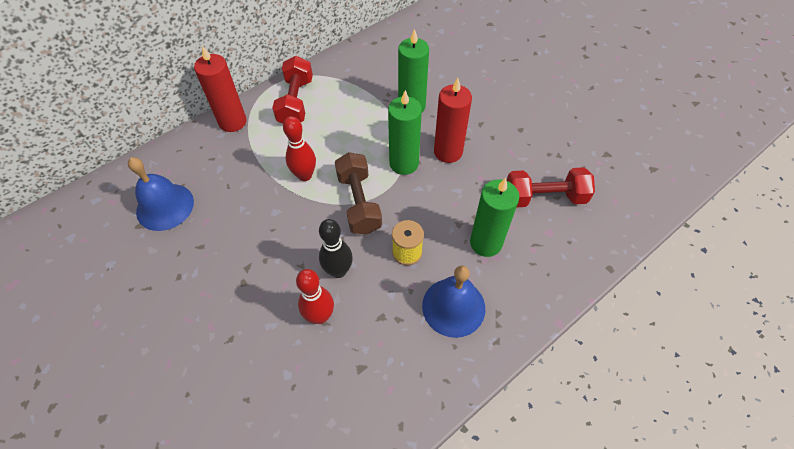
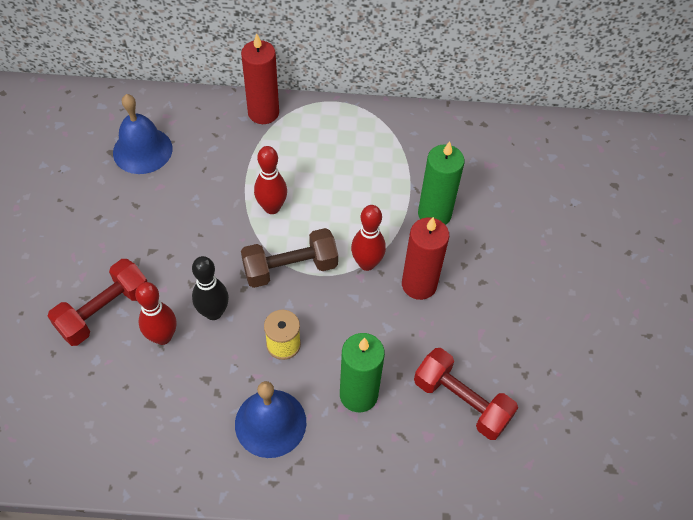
camera: 40 degrees right, 0 degrees up
red dumbbell [272,56,313,124] -> red dumbbell moved to [48,259,147,346]
brown dumbbell [335,152,382,235] -> brown dumbbell turned 45 degrees clockwise [241,228,338,288]
green candle [388,90,422,175] -> red bowling pin [351,205,386,271]

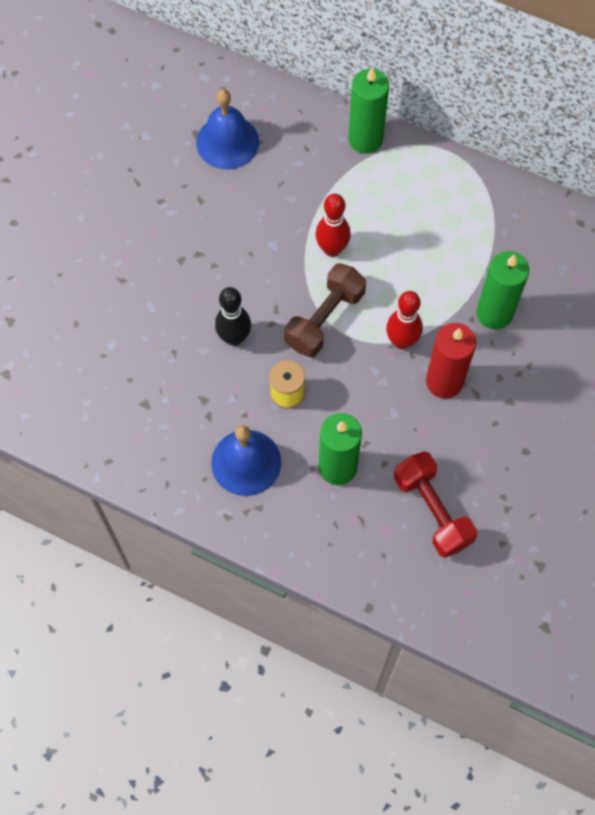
camera: 25 degrees right, 10 degrees up
red dumbbell [48,259,147,346] -> none
red bowling pin [135,282,176,345] -> none
red candle [241,33,279,124] -> green candle [349,68,389,154]
brown dumbbell [241,228,338,288] -> brown dumbbell turned 60 degrees counterclockwise [284,263,366,358]

